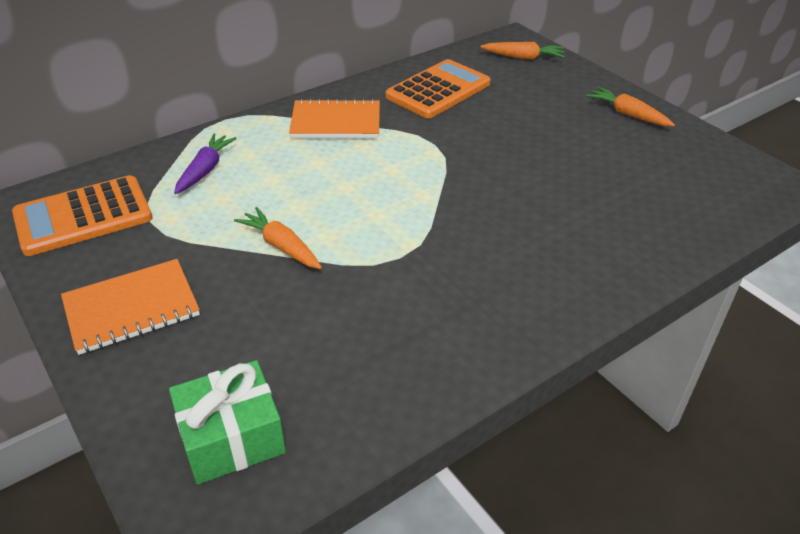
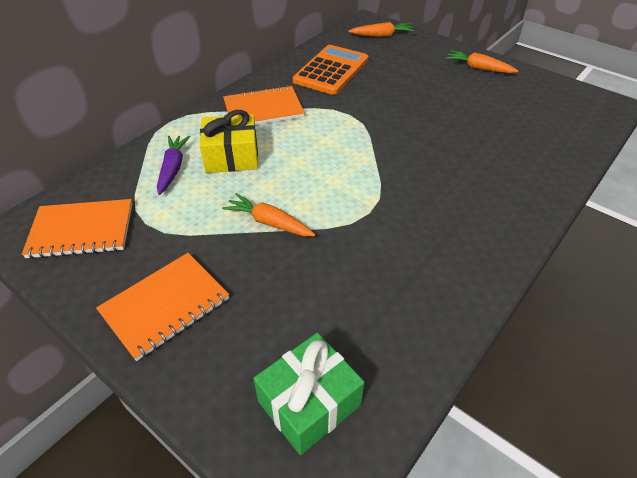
camera: 15 degrees left, 5 degrees up
orange calculator [12,175,152,256] -> orange notebook [22,199,132,259]
none -> yellow gift [200,110,258,173]

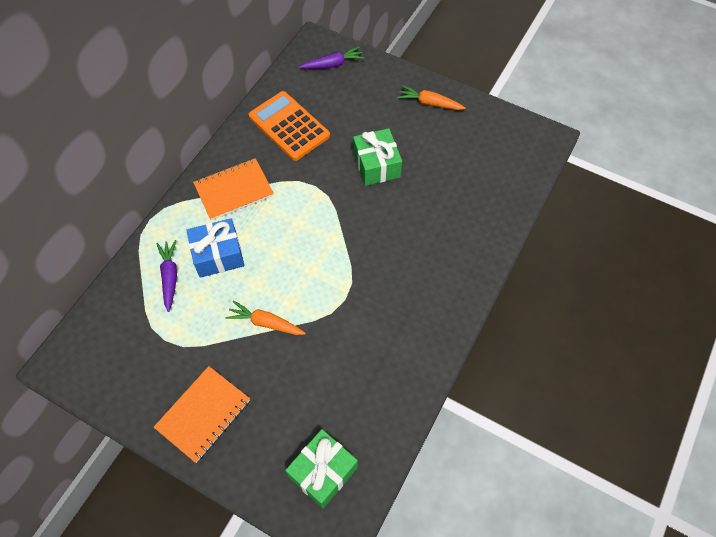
camera: 10 degrees left, 15 degrees up
orange notebook [22,199,132,259] -> none
yellow gift [200,110,258,173] -> blue gift [186,218,244,278]
orange calculator [293,45,368,95] -> orange calculator turned 60 degrees counterclockwise [249,91,330,161]
orange carrot [349,22,414,37] -> purple carrot [299,47,365,69]
none -> green gift [353,128,402,186]

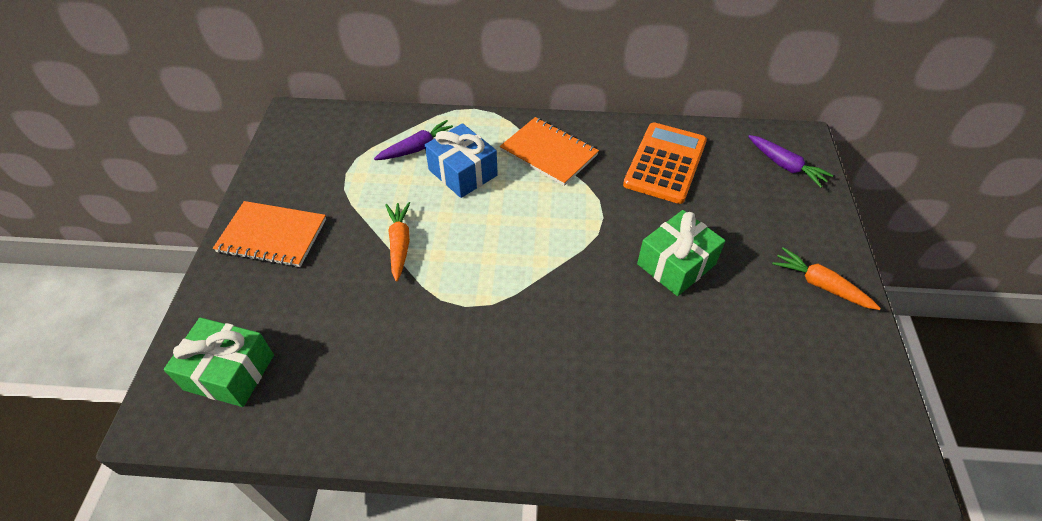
camera: 65 degrees right, 10 degrees down
orange carrot [397,85,466,110] -> orange carrot turned 45 degrees counterclockwise [772,247,881,310]

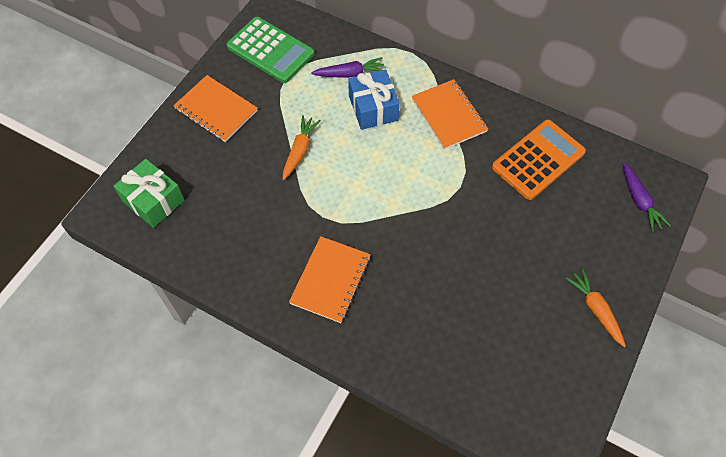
camera: 25 degrees right, 10 degrees up
green gift [637,210,725,296] -> none
none -> green calculator [227,17,314,83]
none -> orange notebook [289,236,371,323]

